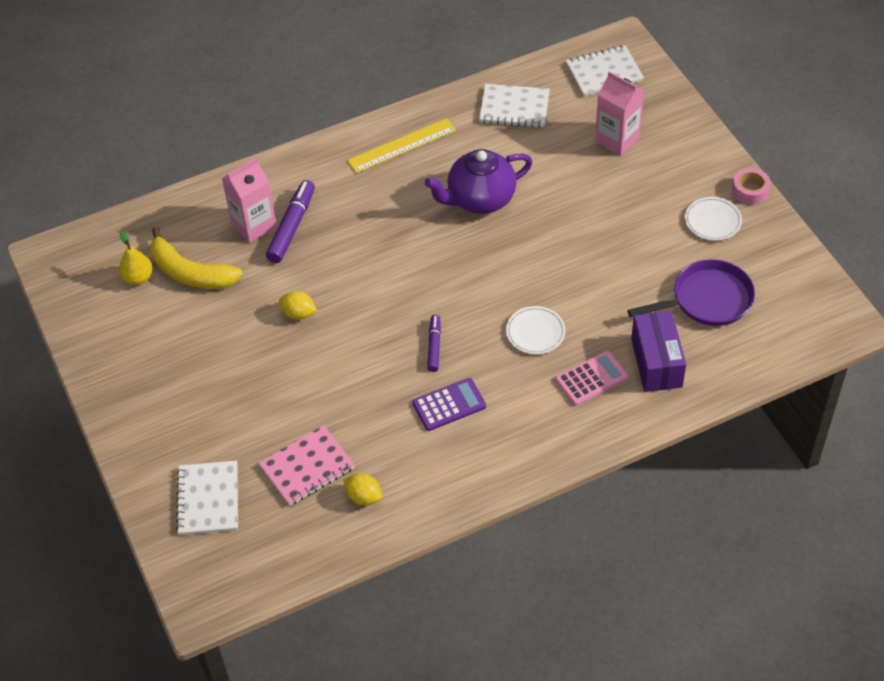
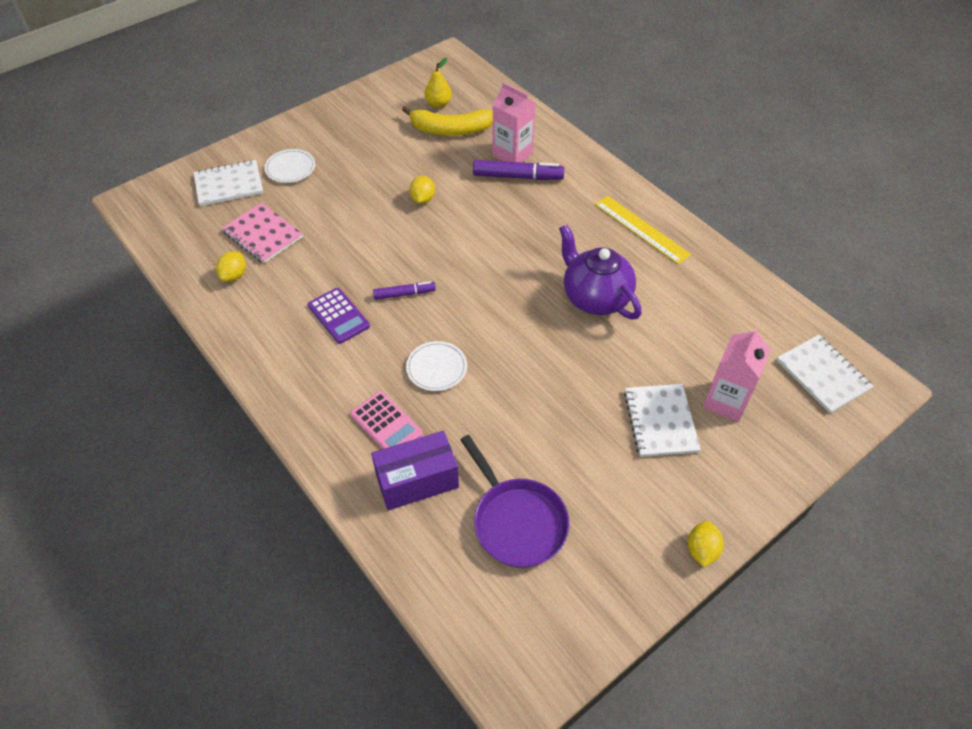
camera: 75 degrees right, 0 degrees up
yellow banana [150,227,243,289] -> yellow banana turned 105 degrees counterclockwise [402,106,493,136]
white notebook [479,84,550,128] -> white notebook moved to [624,384,701,457]
white plate [685,197,742,241] -> white plate moved to [264,149,315,183]
pink tape [732,168,771,205] -> yellow lemon [688,521,724,567]

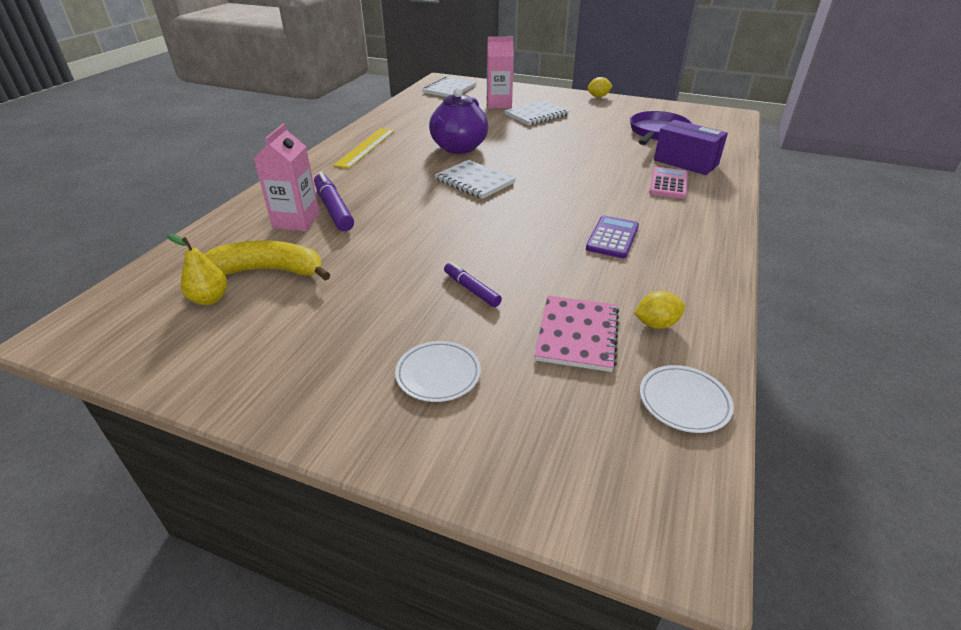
camera: 120 degrees left, 15 degrees down
white notebook [194,160,263,206] -> white notebook moved to [435,160,516,199]
purple marker [373,281,436,300] -> purple marker moved to [444,262,502,307]
yellow banana [402,106,493,136] -> yellow banana turned 60 degrees counterclockwise [203,240,331,280]
white plate [406,341,467,391] -> white plate moved to [640,365,734,433]
yellow lemon [410,176,435,204] -> none

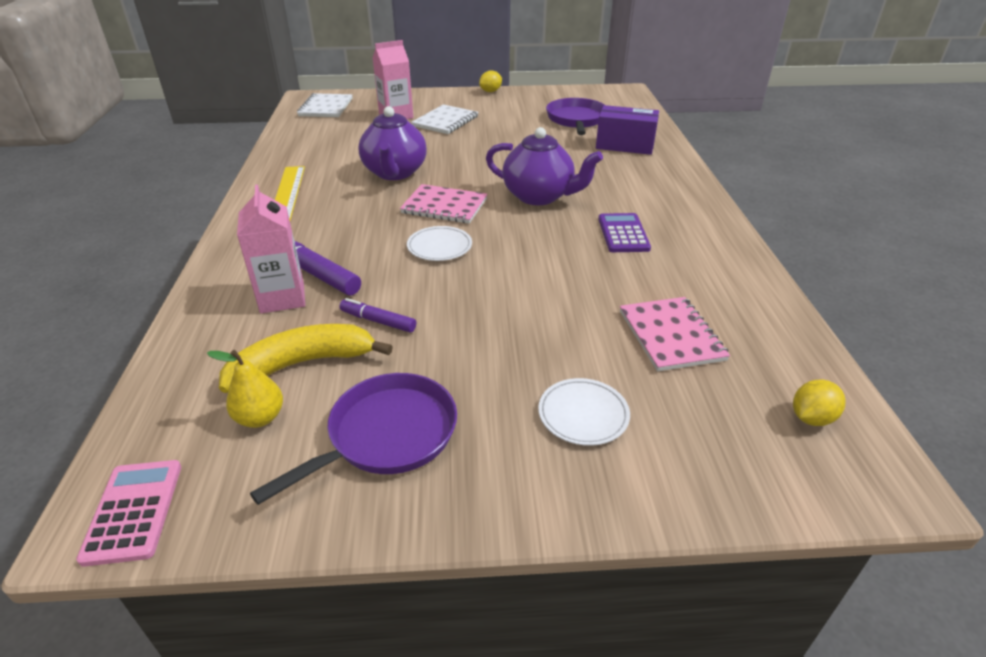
camera: 25 degrees left, 0 degrees up
white notebook [435,160,516,199] -> pink notebook [400,184,488,224]
purple marker [444,262,502,307] -> purple marker moved to [339,298,416,332]
yellow lemon [634,291,685,329] -> yellow lemon moved to [793,379,846,426]
white plate [640,365,734,433] -> white plate moved to [407,226,472,261]
pink calculator [649,167,688,199] -> pink calculator moved to [76,460,181,567]
none -> purple pan [250,373,457,505]
none -> purple teapot [486,127,603,205]

